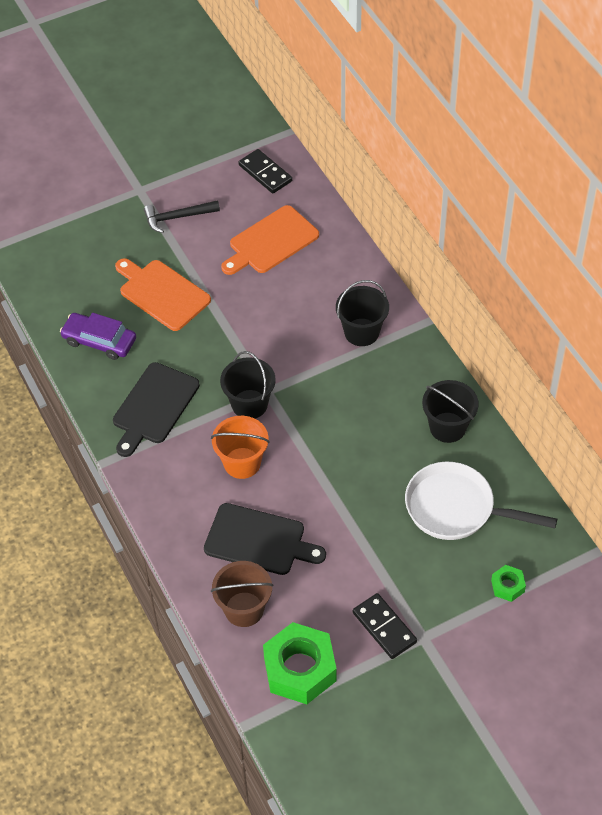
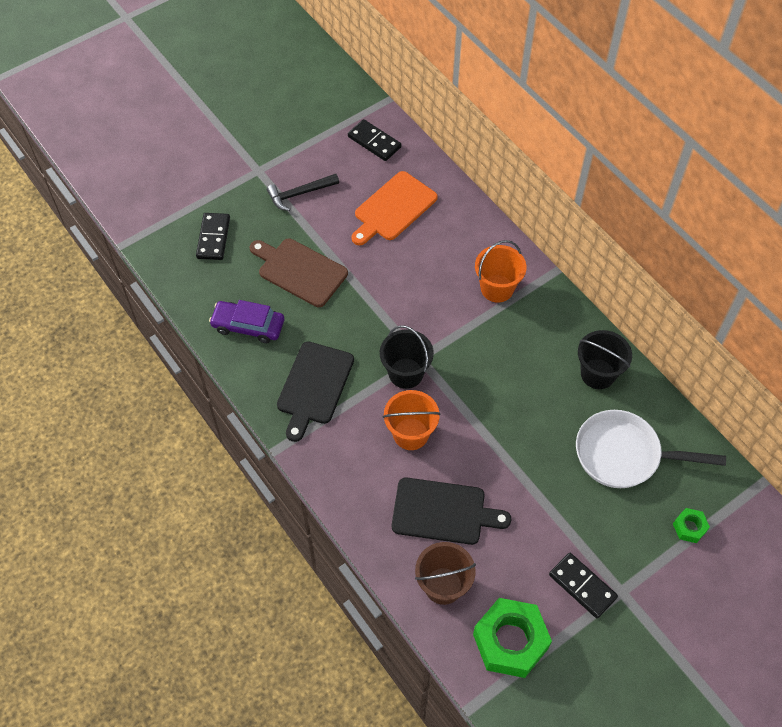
camera: 10 degrees left, 5 degrees up
orange cutting board [115,258,211,331] -> brown cutting board [250,238,348,307]
black bucket [336,280,389,346] -> orange bucket [475,240,526,303]
none -> black domino [196,213,230,260]

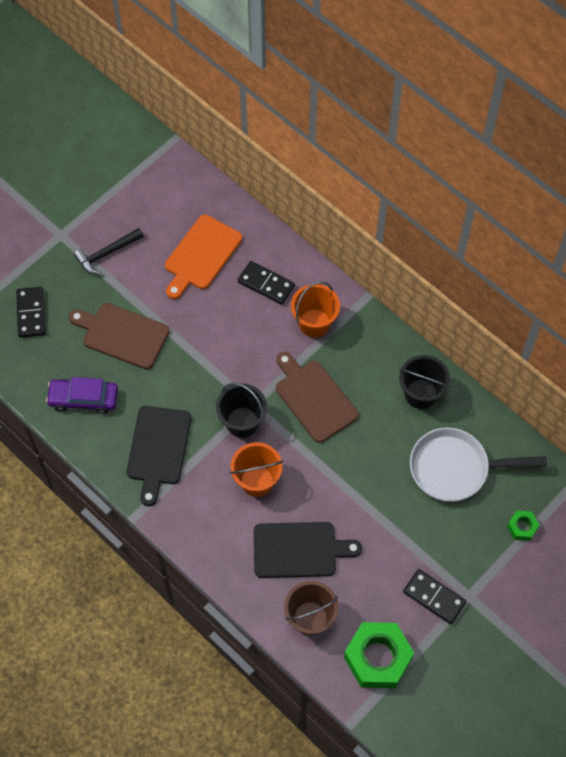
camera: 10 degrees left, 5 degrees up
black domino [348,119,401,161] -> black domino moved to [238,261,295,305]
none -> brown cutting board [276,352,358,443]

